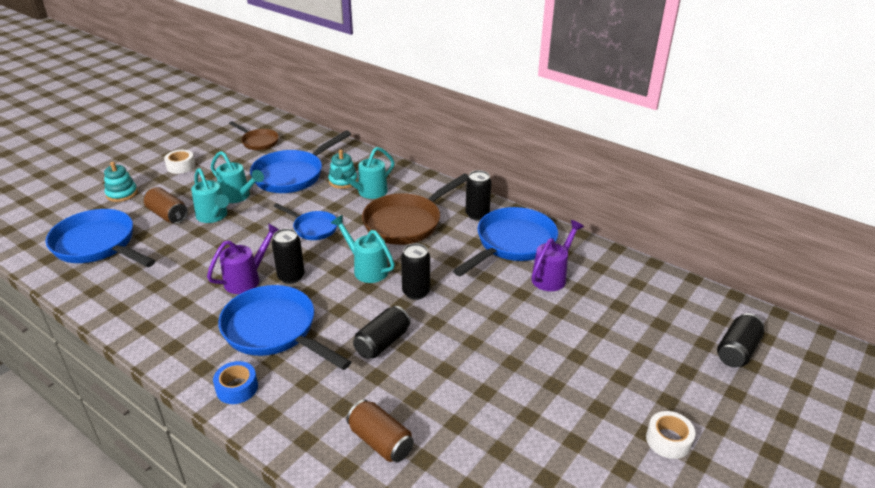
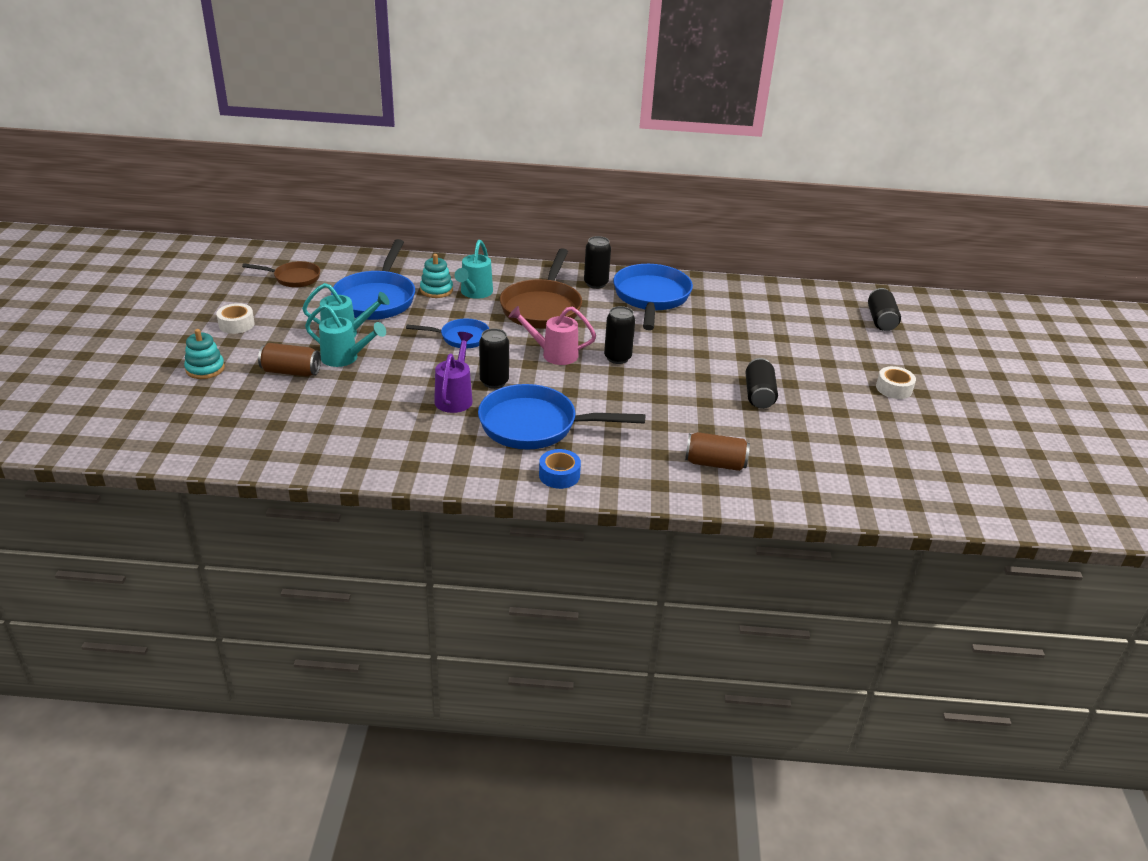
camera: 35 degrees left, 0 degrees up
blue pan [46,209,155,267] -> none
turquoise watering can [331,215,395,283] -> pink watering can [509,306,596,365]
black can [353,306,411,359] -> black can moved to [745,358,778,409]
purple watering can [531,220,584,291] -> none

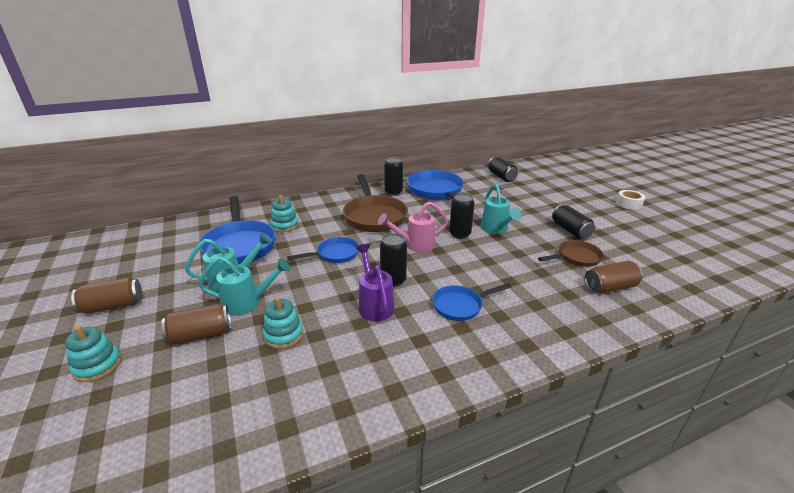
camera: 25 degrees left, 5 degrees down
white tape [217,303,255,334] -> brown can [71,277,142,314]
brown pan [242,261,320,288] -> brown pan moved to [538,240,604,267]
turquoise watering can [455,240,493,299] -> turquoise watering can moved to [481,184,522,234]
blue pan [478,384,645,449] -> blue pan [432,283,511,321], size x0.56
blue tape [539,449,581,489] -> none
black can [868,288,901,331] -> black can moved to [488,157,518,182]
none -> turquoise stacking toy [262,296,304,349]

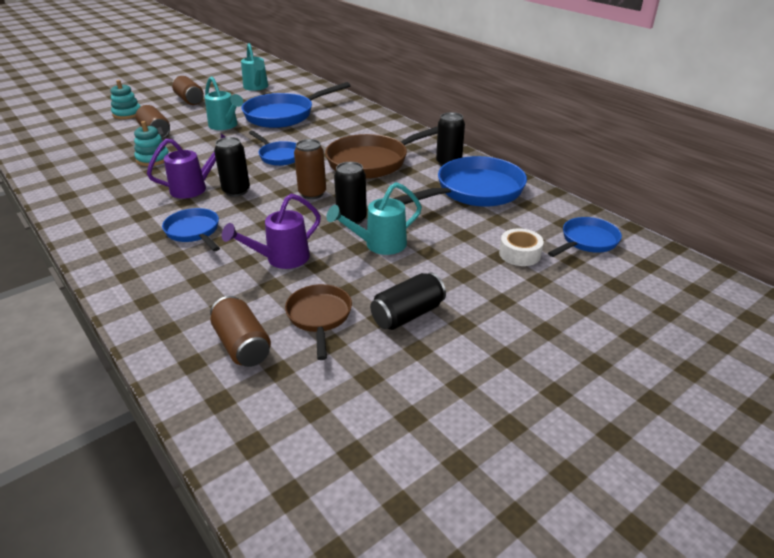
camera: 75 degrees right, 5 degrees up
turquoise watering can [198,257,290,316] -> turquoise watering can moved to [241,43,268,91]
turquoise stacking toy [270,195,299,232] -> none
pink watering can [378,202,448,252] -> brown can [294,139,326,199]
black can [488,157,518,182] -> blue pan [548,217,622,257]
brown pan [538,240,604,267] -> brown pan turned 150 degrees counterclockwise [285,284,352,360]
white tape [616,190,645,210] -> white tape moved to [499,228,544,266]
none -> purple watering can [222,194,321,269]

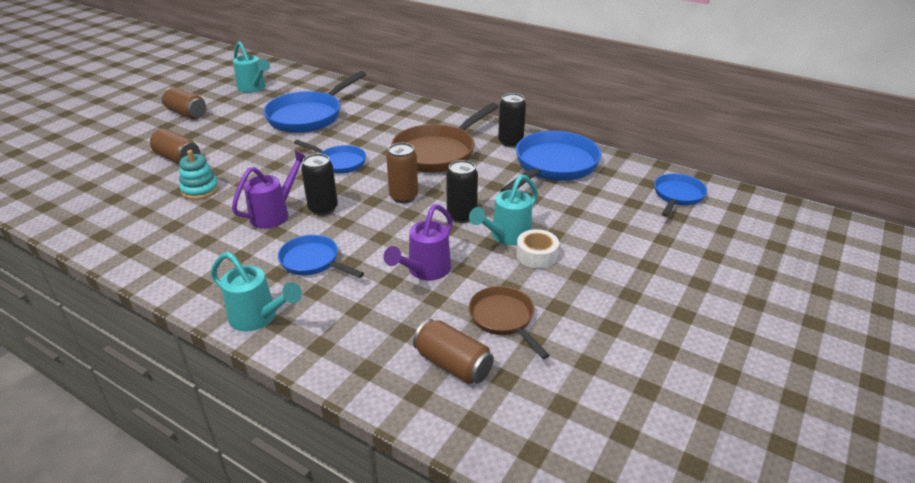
camera: 20 degrees left, 0 degrees up
turquoise stacking toy [111,80,141,119] -> none
turquoise watering can [205,76,243,130] -> turquoise watering can moved to [211,252,302,331]
black can [370,272,446,330] -> none
white tape [499,228,544,266] -> white tape moved to [516,229,559,268]

